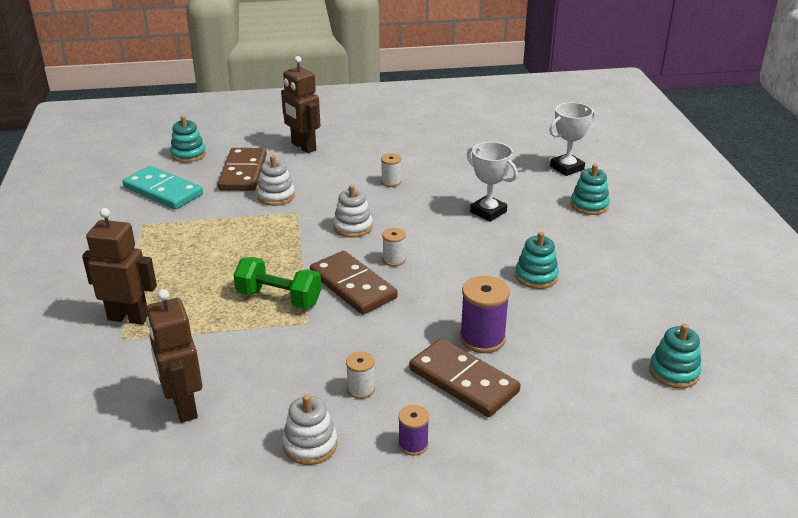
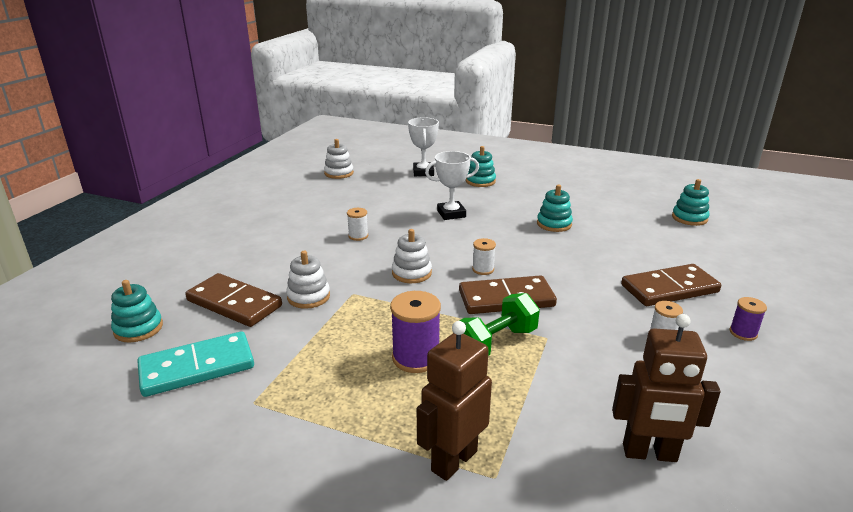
camera: 60 degrees left, 5 degrees down
brown robot [281,56,320,153] -> none
white stacking toy [282,394,337,465] -> white stacking toy moved to [324,139,354,179]
purple spool [460,276,510,353] -> purple spool moved to [390,291,441,373]

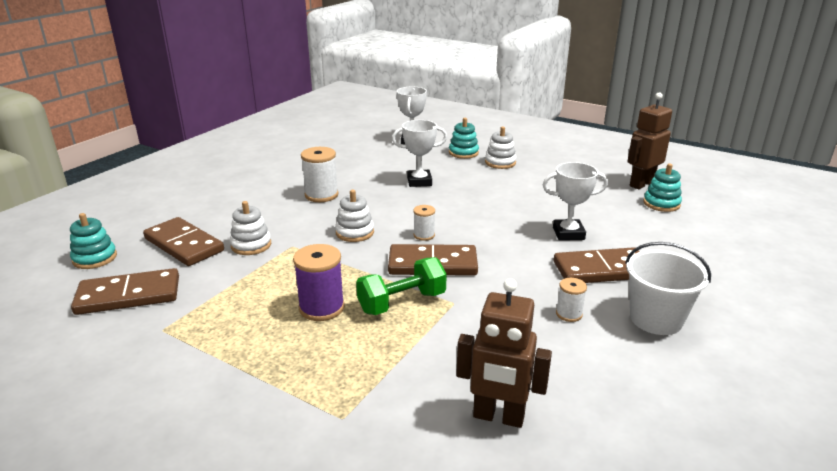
camera: 10 degrees right, 0 degrees up
turquoise domino [137,331,254,397] -> brown domino [71,268,179,315]
white stacking toy [324,139,354,179] -> white stacking toy moved to [485,126,517,169]
white spool [347,208,368,241] -> white spool [301,147,339,202], size x1.75
brown robot [417,321,492,481] -> brown robot moved to [627,92,672,189]
turquoise stacking toy [537,185,573,232] -> none
purple spool [730,297,767,341] -> white bucket [625,242,711,335]
none -> white trophy [543,162,608,240]

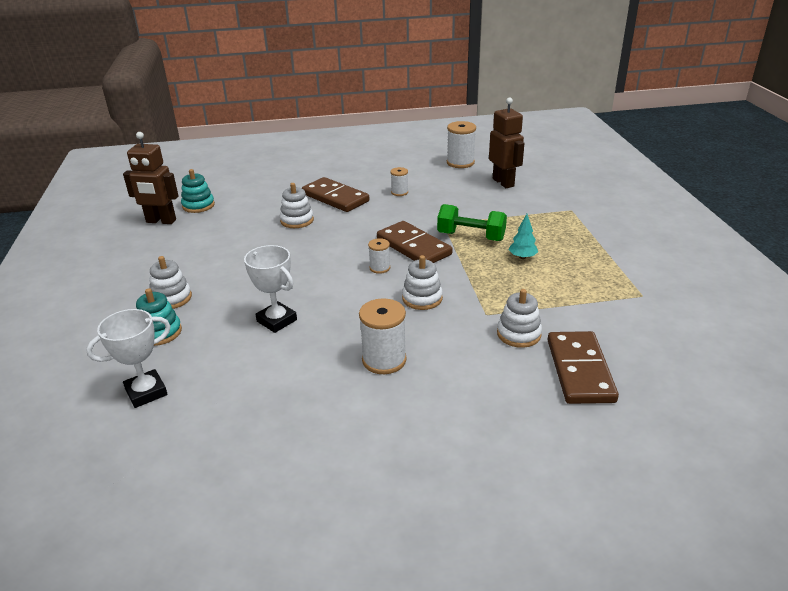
camera: 130 degrees left, 5 degrees up
turquoise stacking toy [70,213,117,269] -> none
brown domino [71,268,179,315] -> none
purple spool [293,244,345,321] -> turquoise tree [509,214,538,259]
white trophy [543,162,608,240] -> white stacking toy [280,183,314,228]
white bucket [625,242,711,335] -> none
none -> white spool [447,121,476,168]

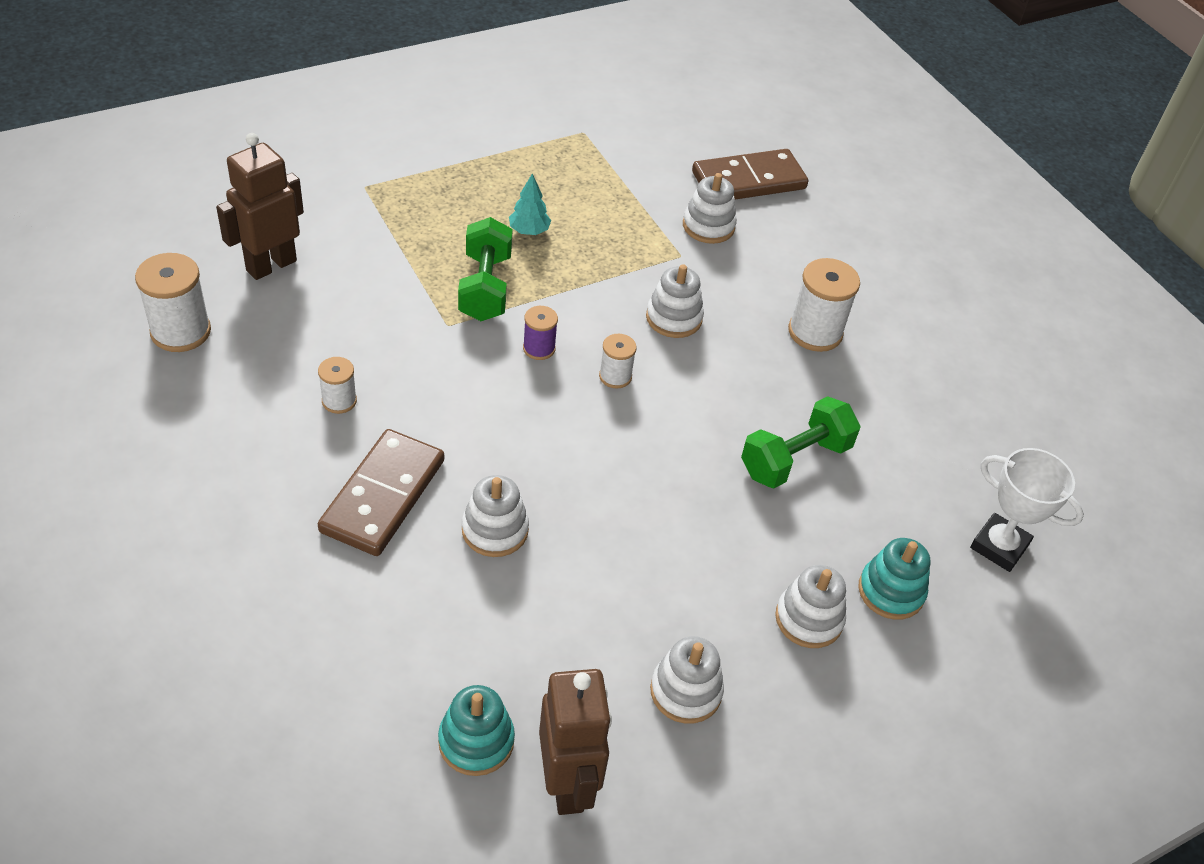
camera: 115 degrees left, 15 degrees up
white trophy [244,245,297,333] -> green dumbbell [741,396,861,489]
brown domino [377,221,452,263] -> purple spool [523,306,558,360]
none -> white stacking toy [650,636,724,724]

